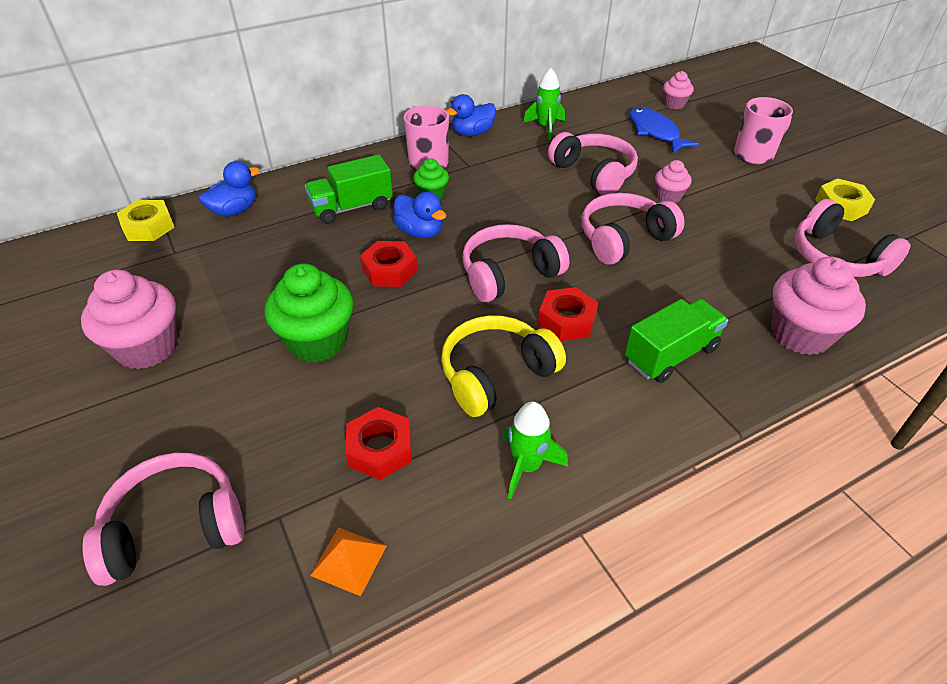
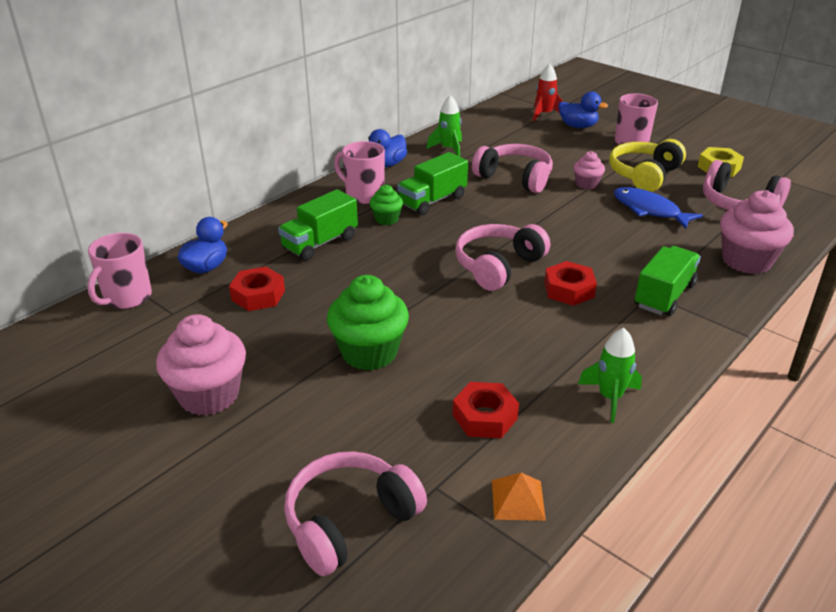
camera: 20 degrees left, 10 degrees down
yellow nut [117,200,174,241] -> pink mug [88,233,152,309]
red nut [360,241,418,287] -> red nut moved to [229,266,285,311]
blue duck [393,192,446,239] -> blue duck moved to [559,91,608,128]
yellow headphones [441,315,566,417] -> yellow headphones moved to [609,139,686,192]
pink headphones [582,193,685,265] -> none
blue fish [629,107,699,153] -> blue fish moved to [614,187,703,229]
pink cupcake [663,71,694,109] -> red rocket [533,63,563,121]
none -> green truck [397,152,468,215]

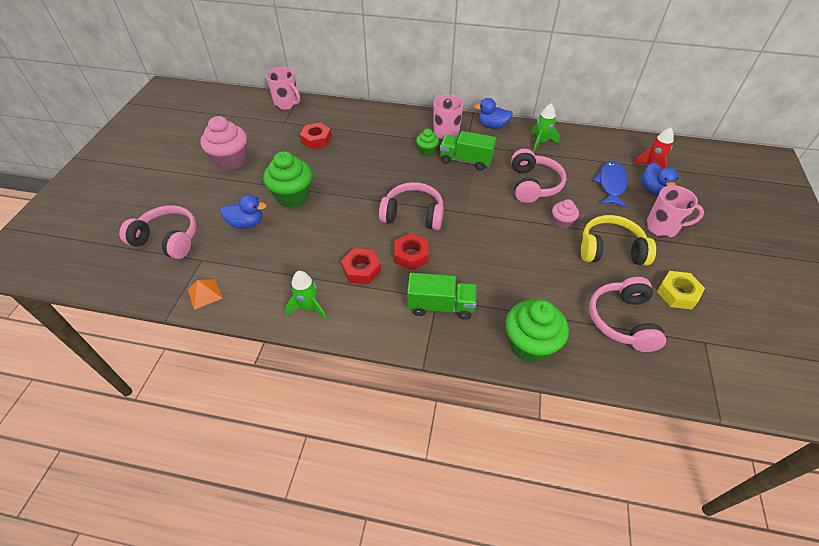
camera: 60 degrees right, 15 degrees up
pink mug [88,233,152,309] -> pink mug turned 135 degrees counterclockwise [266,67,300,110]
blue duck [178,217,228,273] -> blue duck moved to [220,195,267,229]
green truck [278,189,358,261] -> none
red nut [453,382,519,438] -> red nut moved to [341,248,381,284]
blue fish [614,187,703,229] -> blue fish moved to [593,161,628,208]
pink cupcake [720,190,794,274] -> green cupcake [505,300,569,363]

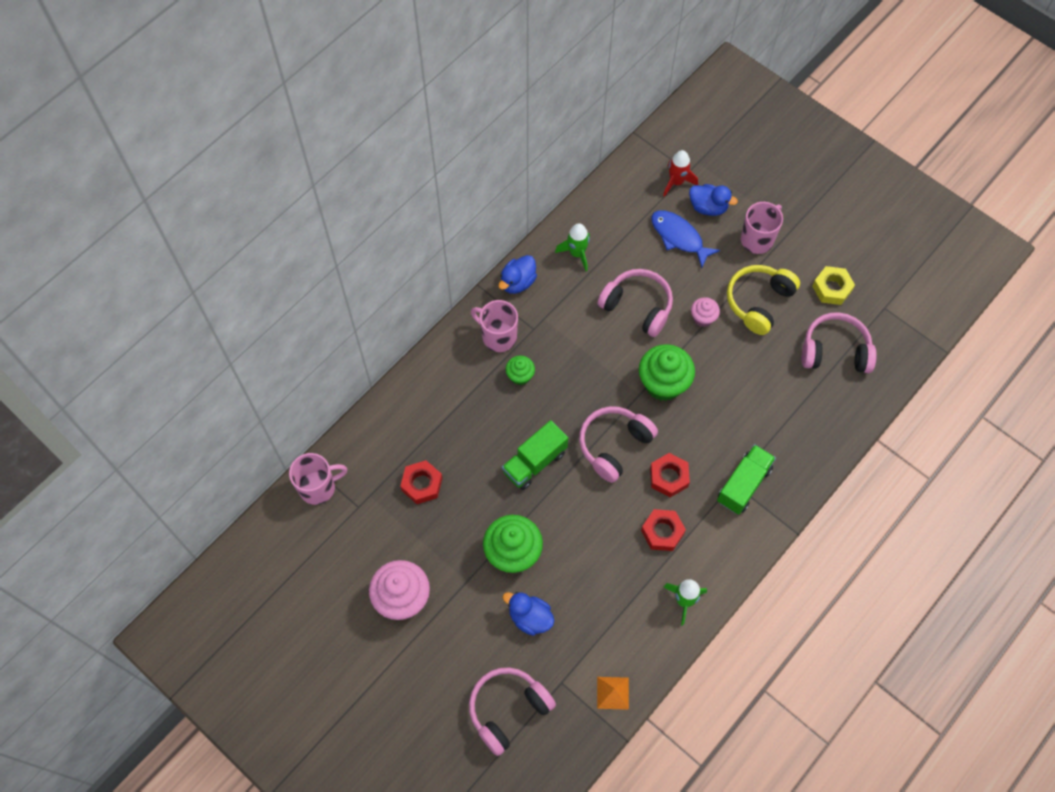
camera: 60 degrees left, 15 degrees up
blue duck [220,195,267,229] -> blue duck turned 90 degrees counterclockwise [502,592,554,636]
green truck [440,131,496,170] -> green truck moved to [502,420,568,490]
green cupcake [505,300,569,363] -> green cupcake moved to [639,344,695,401]
pink headphones [589,277,666,352] -> pink headphones turned 150 degrees clockwise [802,312,877,373]

